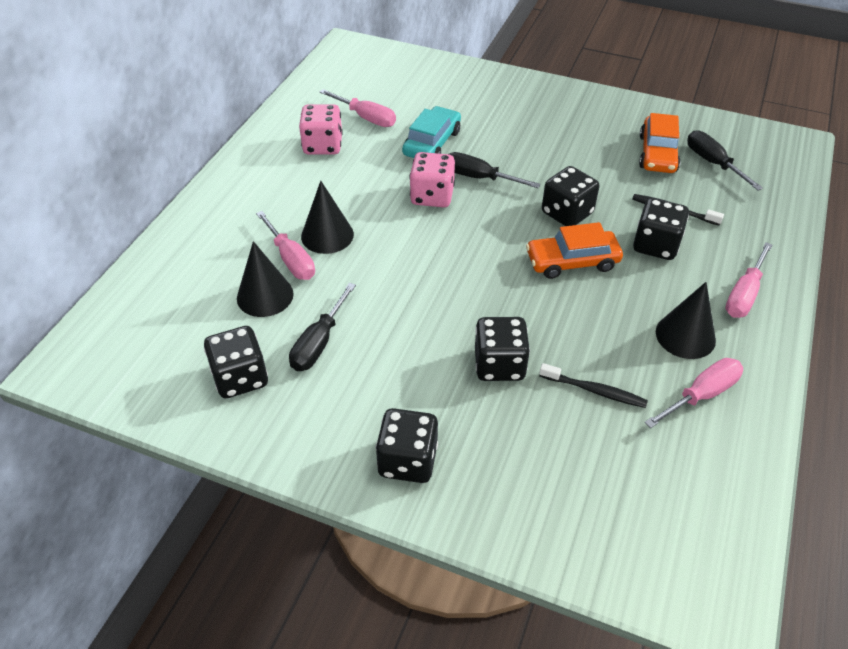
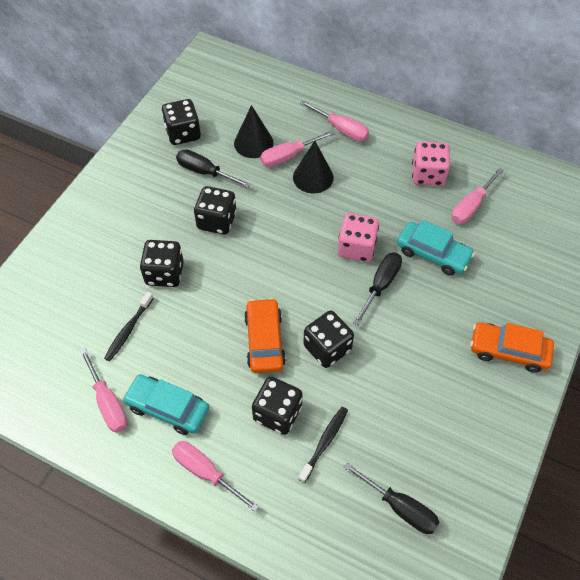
camera: 95 degrees right, 10 degrees up
black dice [376,408,438,483] -> black dice moved to [194,186,236,235]
orange car [639,113,681,173] -> orange car moved to [470,322,554,373]
black cone [656,282,716,359] -> turquoise car [122,374,209,435]
black screwdriver [687,130,763,190] -> black screwdriver turned 60 degrees clockwise [343,462,439,534]
none -> pink screwdriver [300,101,369,141]

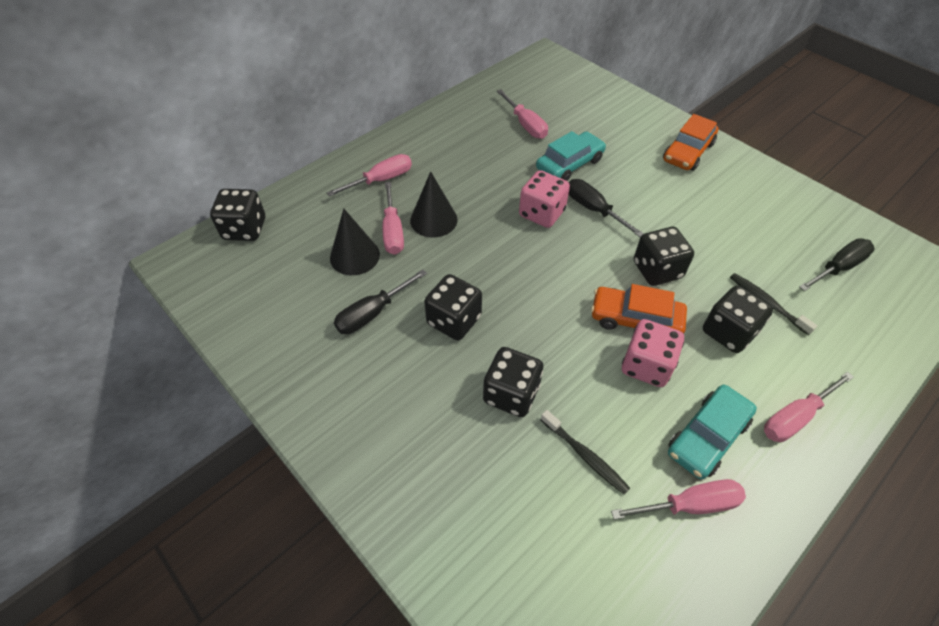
camera: 70 degrees left, 5 degrees down
black dice [162,99,201,145] -> black dice moved to [210,189,265,241]
pink dice [412,141,450,186] -> pink dice moved to [622,319,684,387]

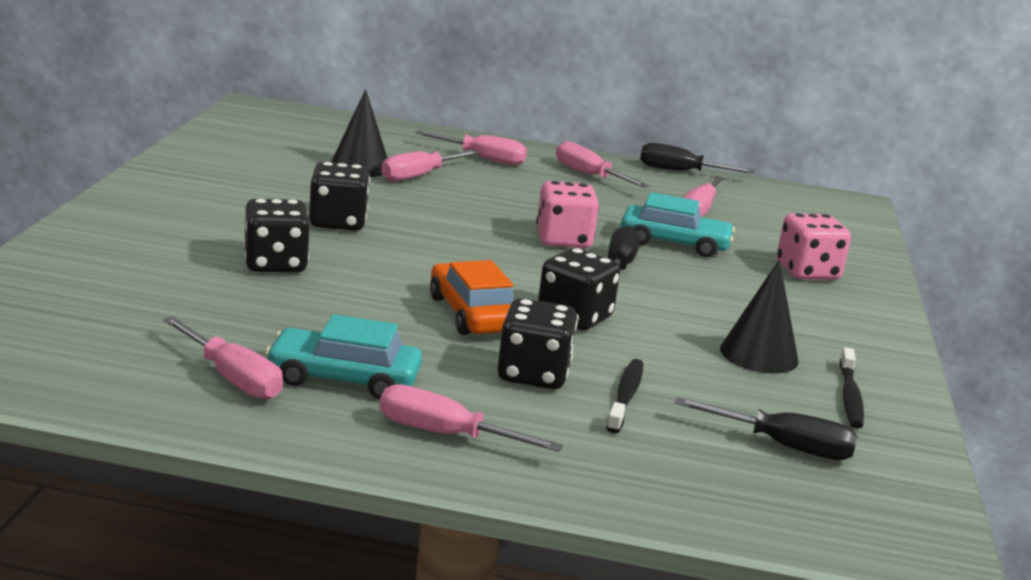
camera: 50 degrees right, 30 degrees down
black dice [210,189,265,241] -> none
black screwdriver [334,269,427,334] -> black screwdriver moved to [640,143,755,173]
black cone [410,171,458,238] -> black cone moved to [720,260,799,374]
black toothbrush [541,410,630,495] -> black toothbrush moved to [839,347,864,428]
pink dice [622,319,684,387] -> pink dice moved to [777,213,851,280]
orange car [663,114,718,171] -> none
none -> pink screwdriver [556,141,649,188]

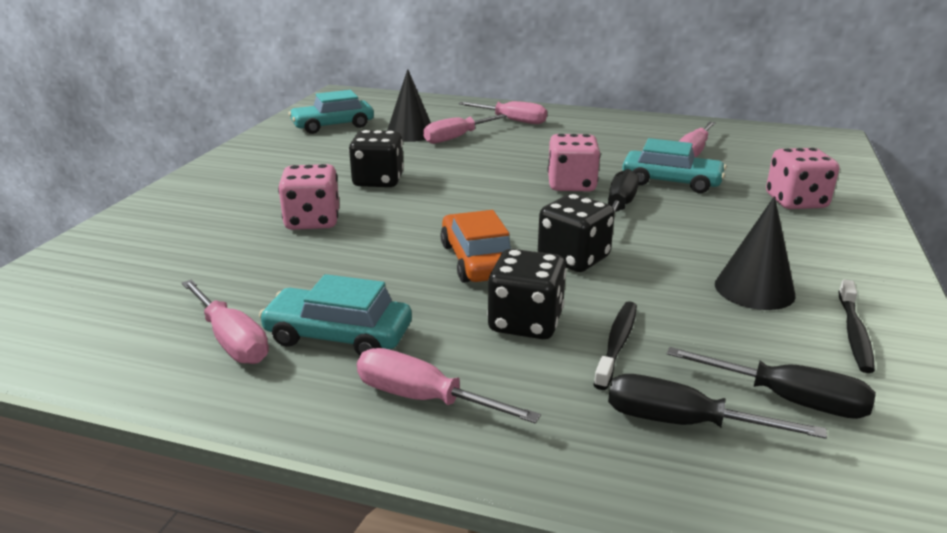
camera: 10 degrees right, 5 degrees up
black dice [243,199,310,272] -> pink dice [278,164,339,230]
pink screwdriver [556,141,649,188] -> none
black screwdriver [640,143,755,173] -> black screwdriver moved to [608,374,827,439]
none -> turquoise car [289,90,374,134]

